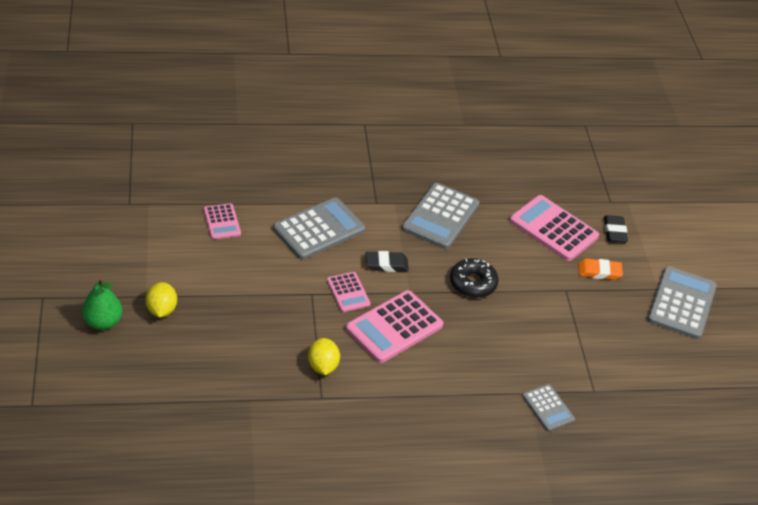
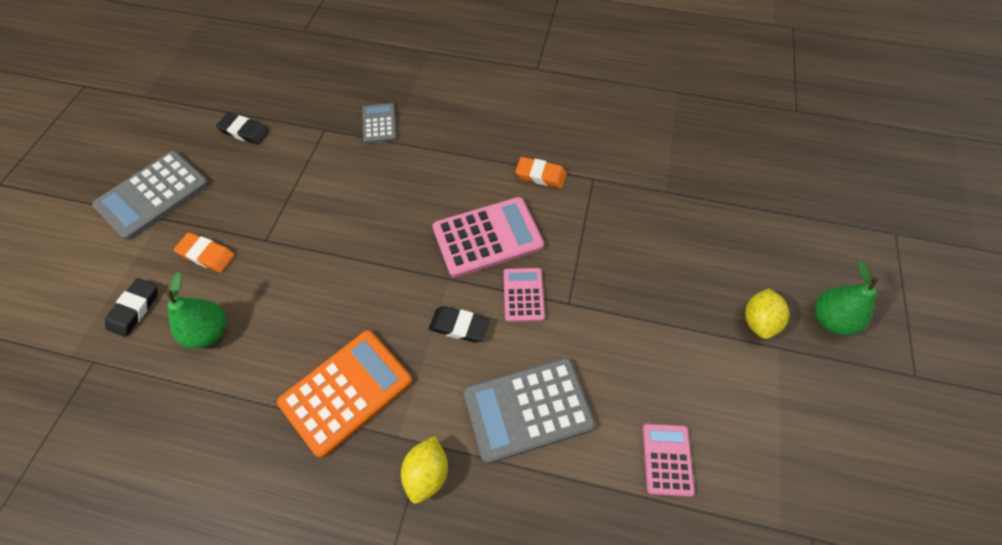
camera: 155 degrees left, 15 degrees up
yellow lemon [308,338,340,375] -> yellow lemon moved to [401,436,448,504]
grey calculator [402,183,479,249] -> orange calculator [277,330,412,458]
black donut [450,259,499,298] -> none
pink calculator [509,195,599,261] -> green pear [166,272,226,349]
none -> black eraser [216,113,269,145]
none -> orange eraser [515,157,567,188]

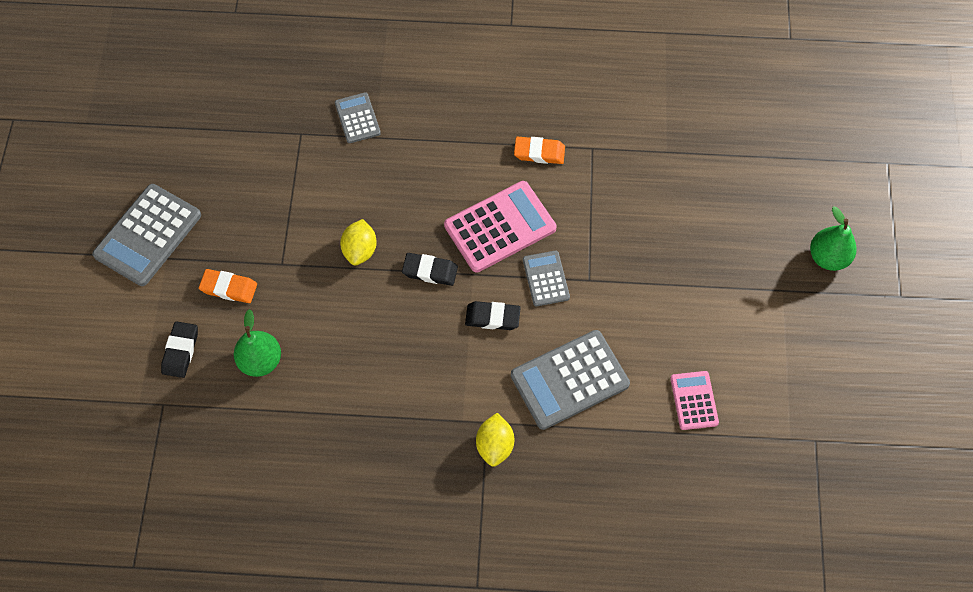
camera: 10 degrees left, 5 degrees up
black eraser [216,113,269,145] -> black eraser moved to [402,253,458,286]
orange calculator [277,330,412,458] -> none
pink calculator [503,268,545,322] -> grey calculator [523,251,570,306]
yellow lemon [745,288,789,339] -> yellow lemon moved to [340,219,377,266]

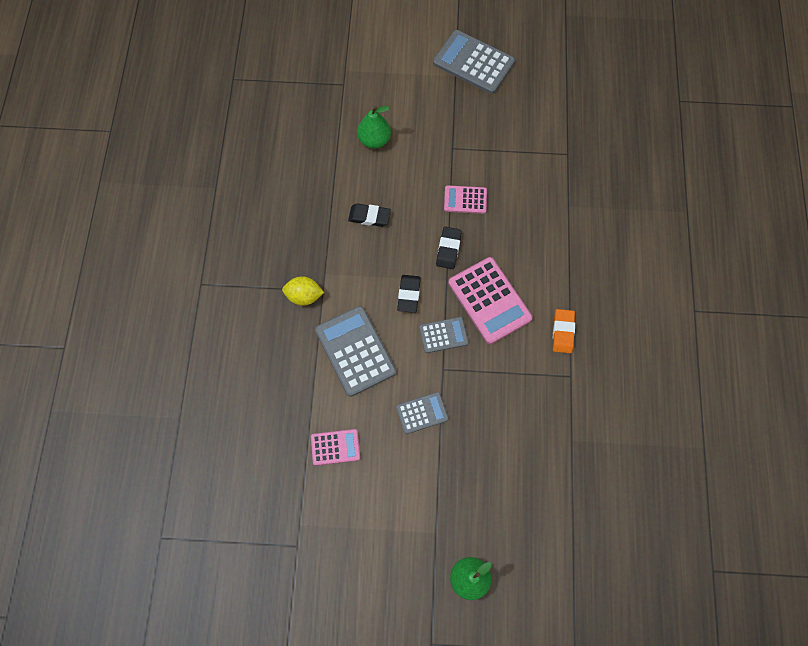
camera: 90 degrees right, 5 degrees up
black eraser [161,321,198,378] -> black eraser moved to [348,203,391,227]
orange eraser [199,269,257,303] -> none
grey calculator [335,92,381,143] -> grey calculator moved to [396,392,449,434]
yellow lemon [340,219,377,266] -> pink calculator [444,185,487,214]

